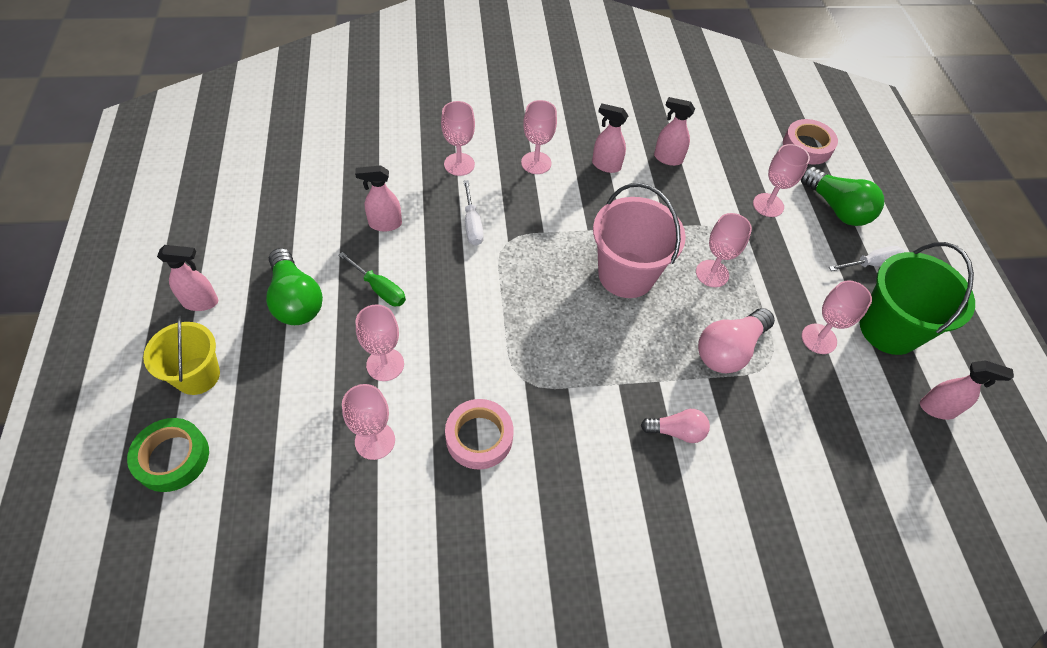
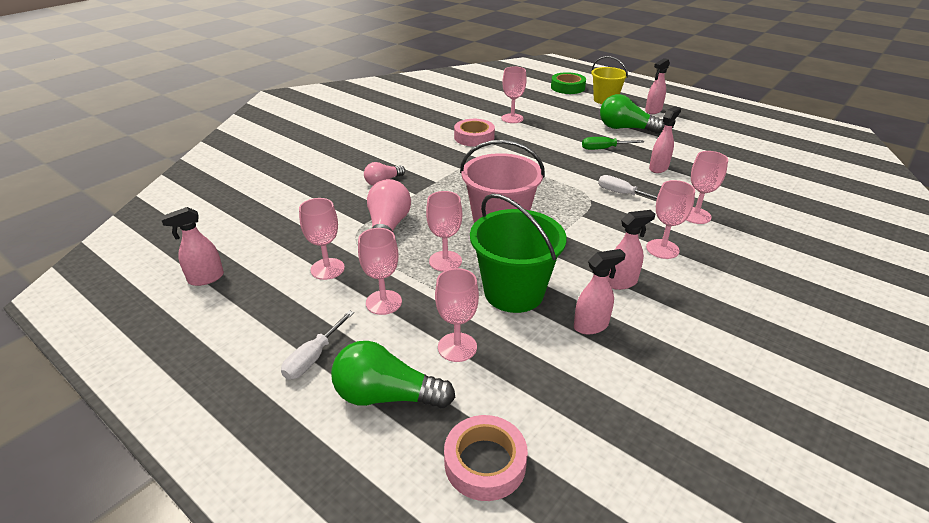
camera: 140 degrees right, 20 degrees down
pink goblet [356,304,404,381] -> pink goblet moved to [358,228,402,315]
green bucket [860,242,975,355] -> green bucket moved to [470,193,567,313]

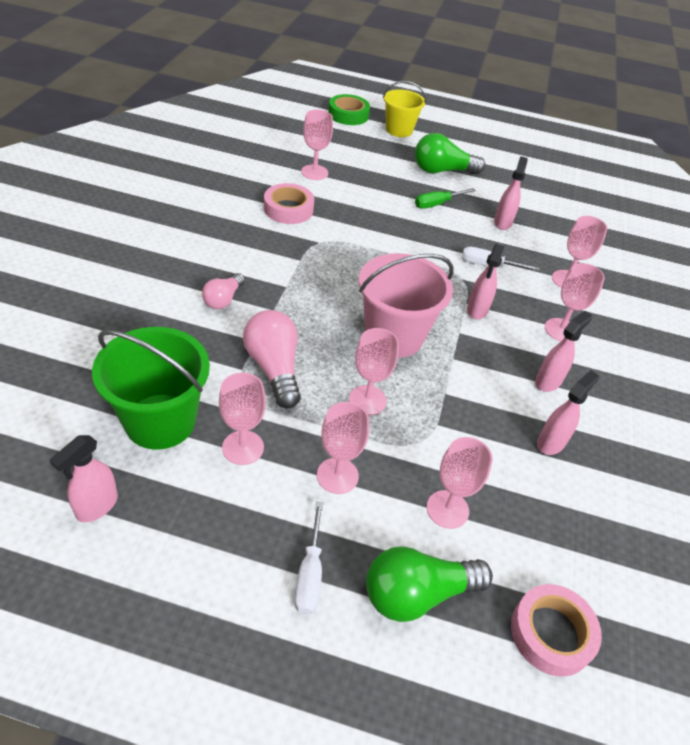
camera: 30 degrees left, 10 degrees up
green bucket [470,193,567,313] -> green bucket moved to [92,327,210,450]
pink spray bottle [645,58,670,114] -> pink spray bottle moved to [467,244,504,319]

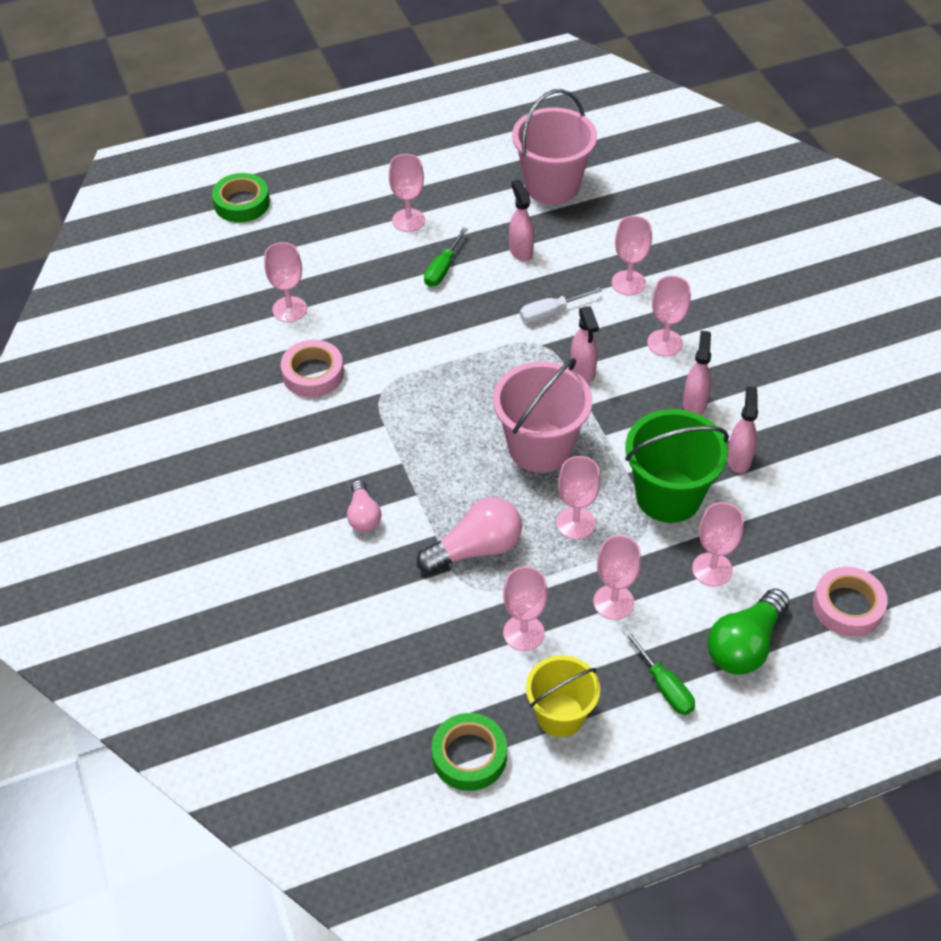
camera: 30 degrees left, 5 degrees up
pink spray bottle [50,435,118,523] -> green tape [432,713,507,791]
green bucket [92,327,210,450] -> green bucket moved to [625,409,729,523]
pink light bulb [243,310,301,409] -> pink light bulb turned 120 degrees clockwise [417,497,522,574]
white screwdriver [294,502,323,615] -> green screwdriver [623,630,695,715]
yellow bucket [383,81,426,137] -> yellow bucket moved to [526,655,600,737]
green light bulb [415,133,485,174] -> pink goblet [389,154,425,232]
none -> pink bucket [512,89,597,204]

